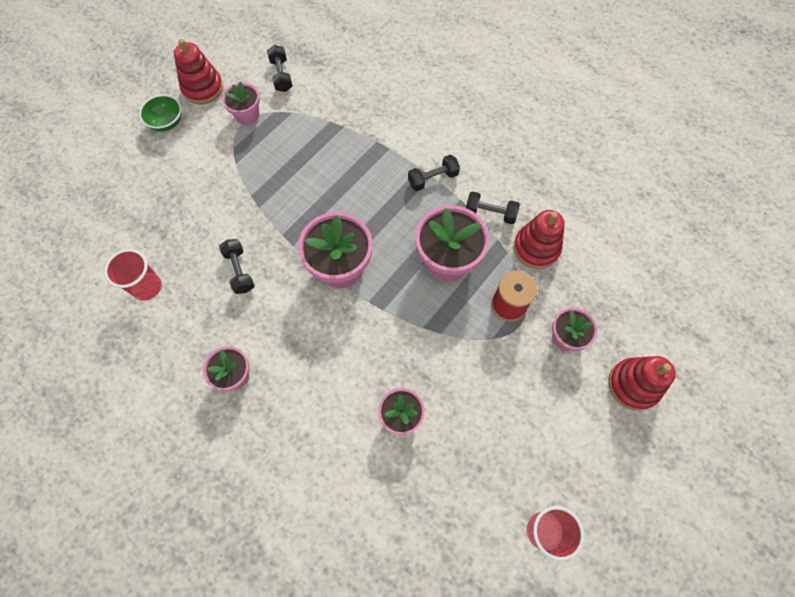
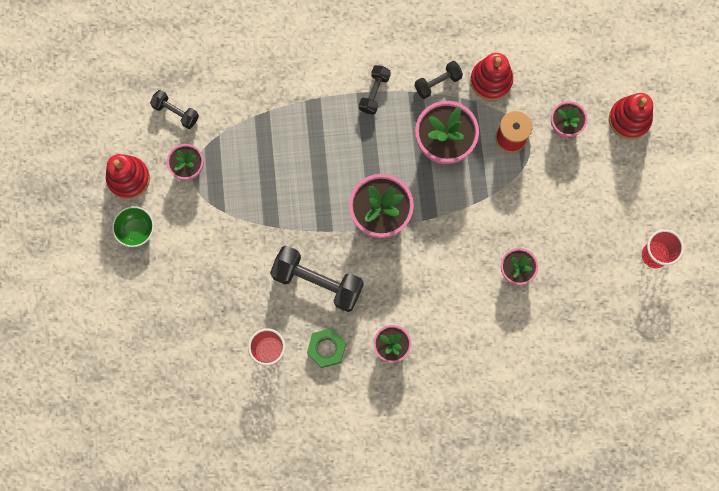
camera: 45 degrees left, 10 degrees up
black dumbbell [219,239,254,294] -> black dumbbell [270,246,364,312], size x1.83
none -> green nut [307,328,346,368]

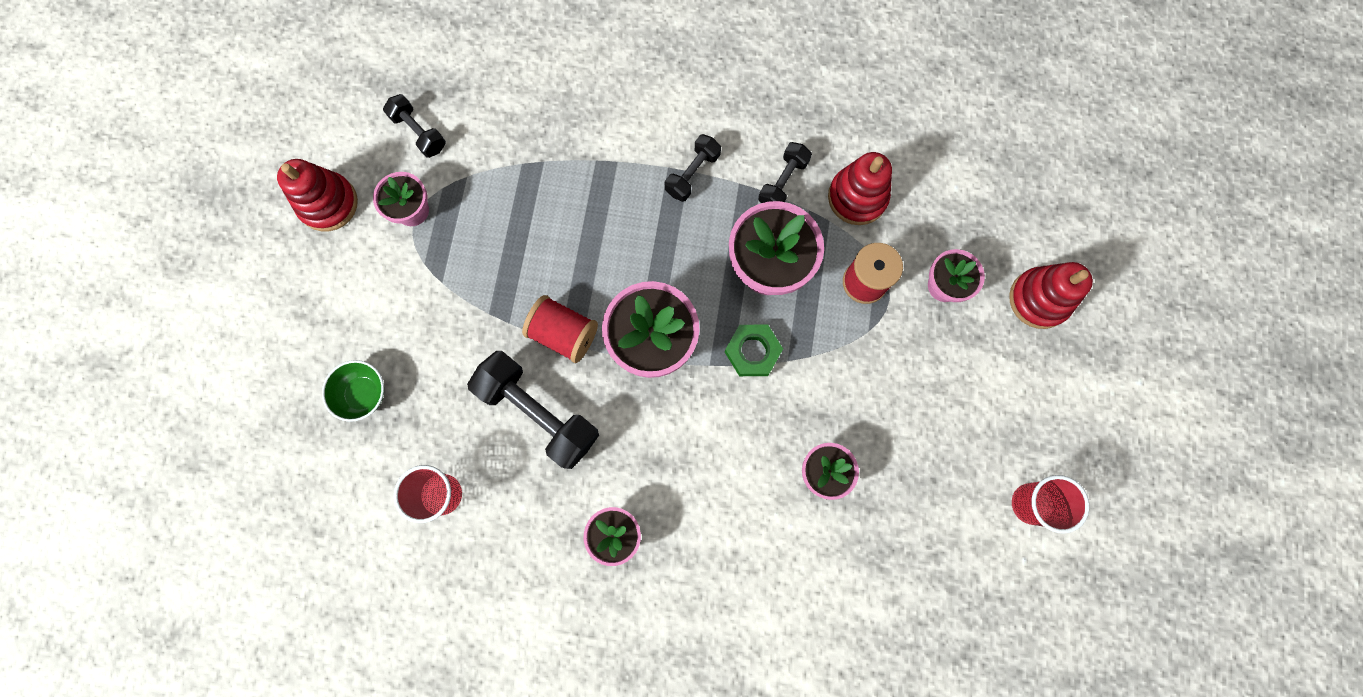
camera: 15 degrees right, 0 degrees up
green bowl [112,206,154,247] -> green bowl moved to [322,360,384,422]
green nut [307,328,346,368] -> green nut moved to [725,325,783,376]
black dumbbell [415,61,463,99] -> black dumbbell turned 45 degrees counterclockwise [758,142,812,203]
none -> red spool [522,295,598,363]

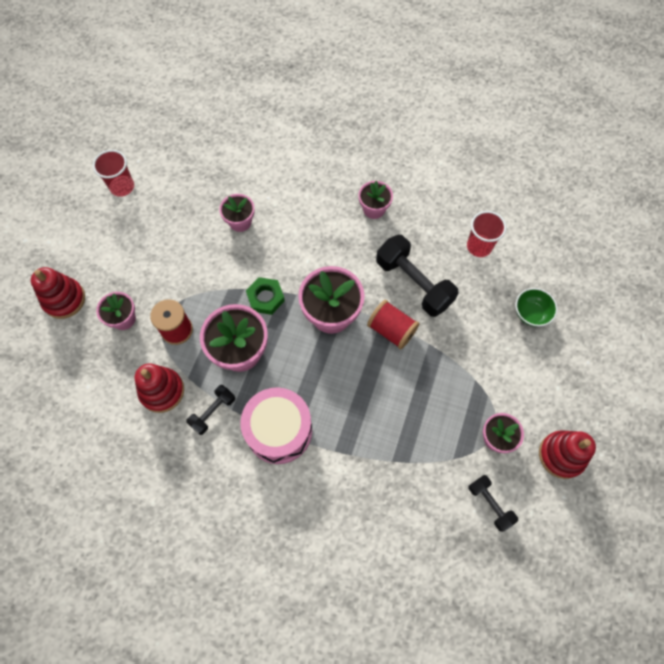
camera: 170 degrees left, 10 degrees down
black dumbbell [665,134,721,202] -> pink drum [240,387,312,464]

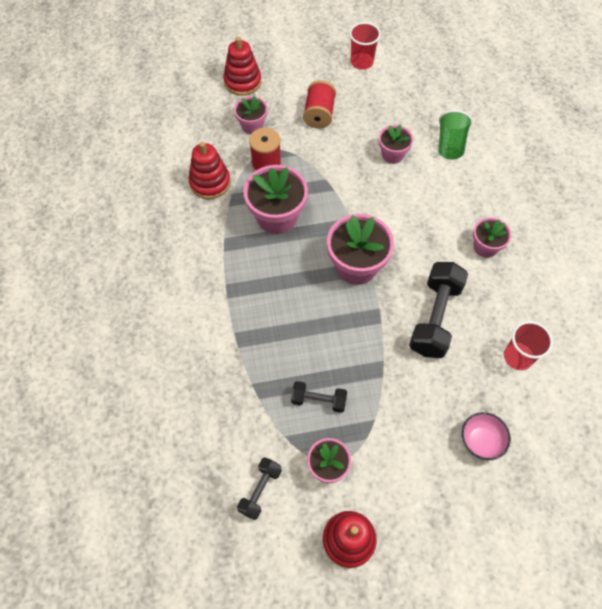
camera: 60 degrees right, 5 degrees down
black dumbbell [186,385,235,435] -> black dumbbell moved to [291,381,347,413]
pink drum [240,387,312,464] -> none
green nut [246,277,285,315] -> none
red spool [367,300,419,349] -> red spool moved to [303,80,336,129]
green bowl [516,288,558,327] -> pink bowl [462,412,511,460]
none -> green cup [438,110,472,160]

